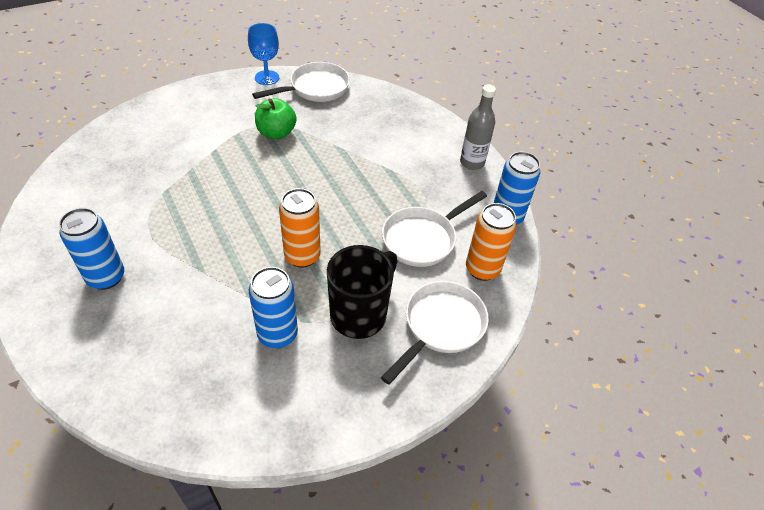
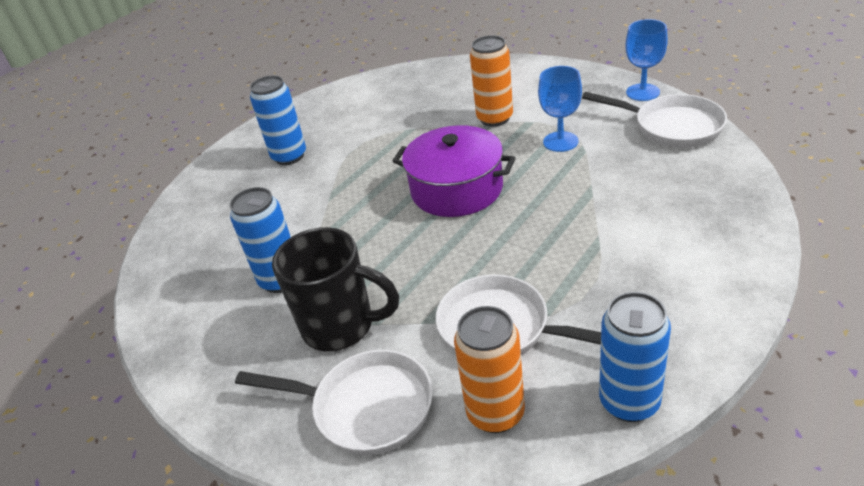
camera: 75 degrees right, 10 degrees down
green apple [255,98,297,139] -> blue goblet [538,66,582,152]
orange can [279,188,321,268] -> orange can moved to [470,35,513,127]
grey bottle [460,84,496,170] -> none
none -> purple pot [392,125,515,217]

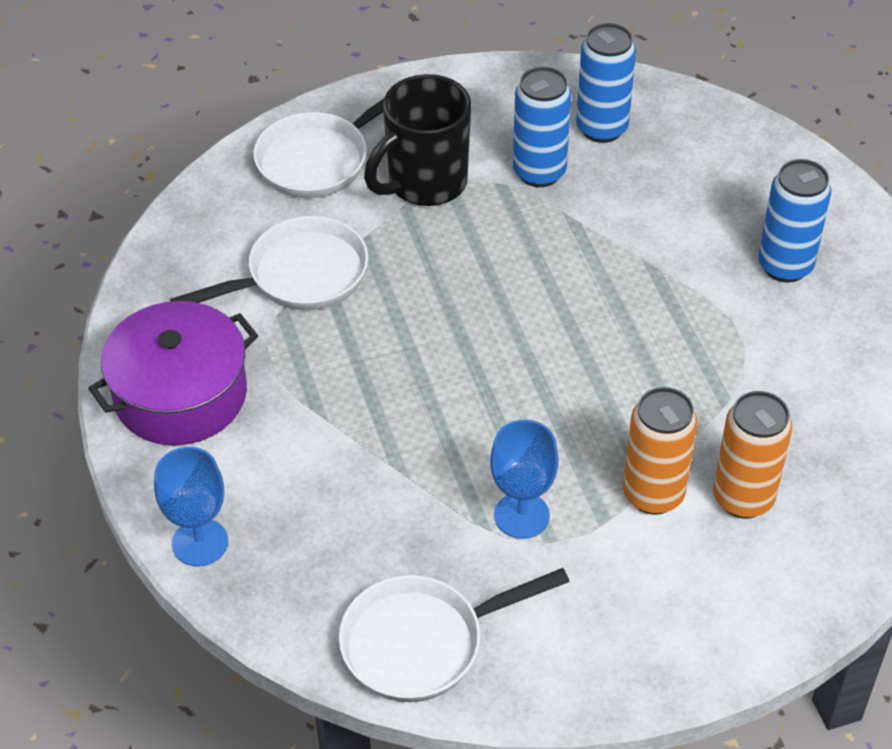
camera: 120 degrees right, 10 degrees up
purple pot [392,125,515,217] -> purple pot moved to [88,301,258,445]
orange can [454,306,525,433] -> orange can moved to [713,391,792,519]
blue can [599,292,671,422] -> blue can moved to [576,23,636,143]
blue goblet [625,19,668,101] -> blue goblet moved to [154,447,228,566]

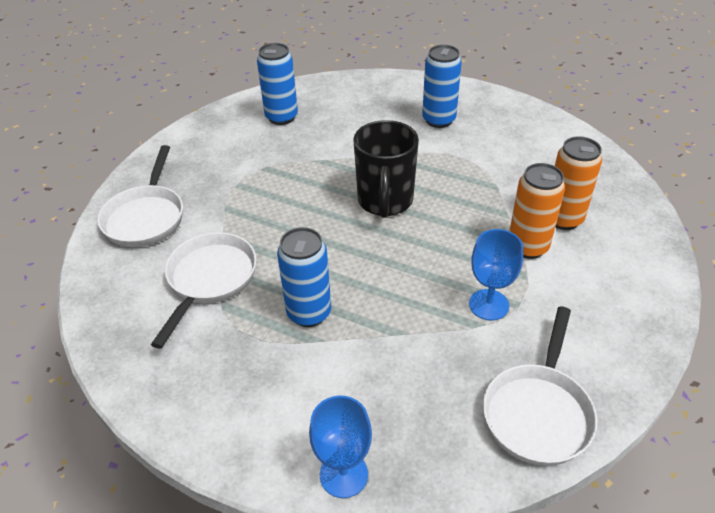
camera: 45 degrees left, 5 degrees down
purple pot [88,301,258,445] -> none
black mug [364,74,471,206] -> black mug moved to [353,120,419,218]
blue can [513,66,571,187] -> blue can moved to [277,227,331,327]

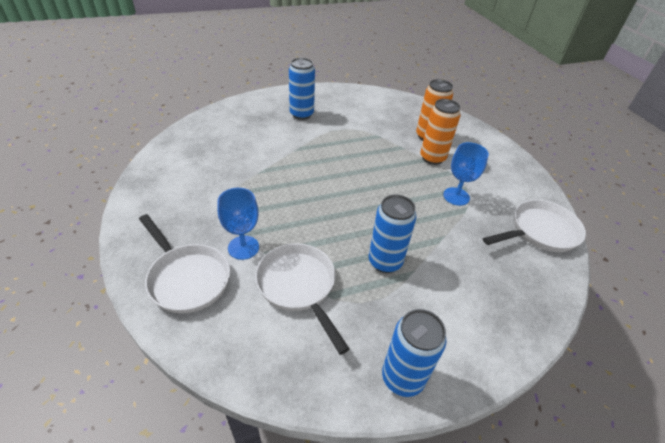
camera: 50 degrees left, 0 degrees up
blue can [257,43,298,125] -> blue can moved to [382,309,446,397]
blue goblet [309,396,372,498] -> blue goblet moved to [217,188,259,260]
black mug [353,120,419,218] -> none
white pan [483,306,598,466] -> white pan turned 90 degrees counterclockwise [483,200,586,252]

